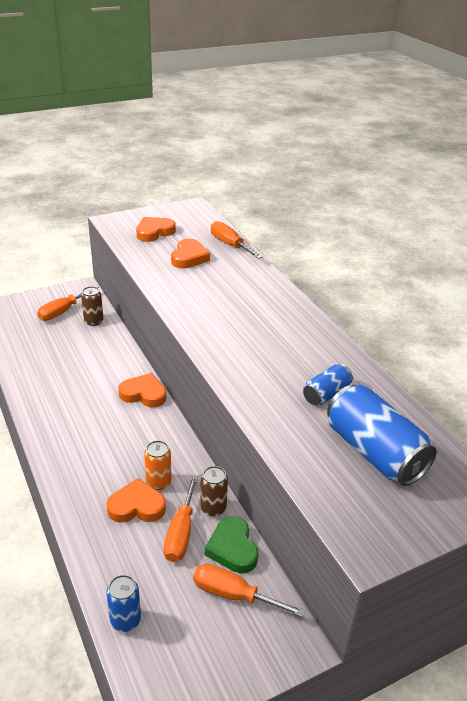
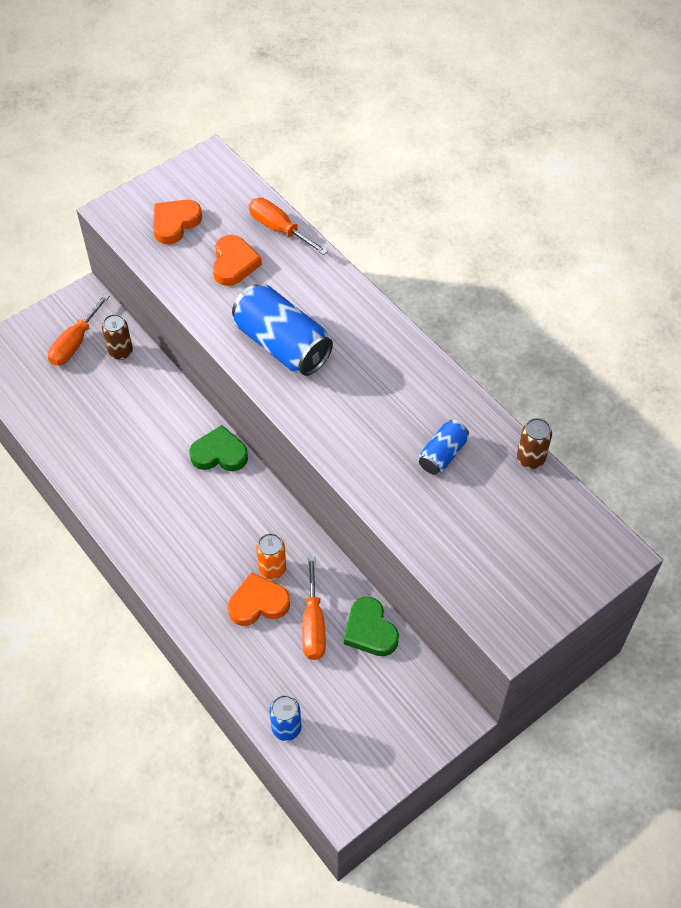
camera: 10 degrees left, 20 degrees up
orange heart [118,373,166,407] -> green heart [189,425,248,471]
orange screwdriver [193,564,306,617] -> none
brown can [200,466,228,517] -> brown can moved to [517,418,552,469]
blue can [327,385,437,486] -> blue can moved to [232,284,333,376]

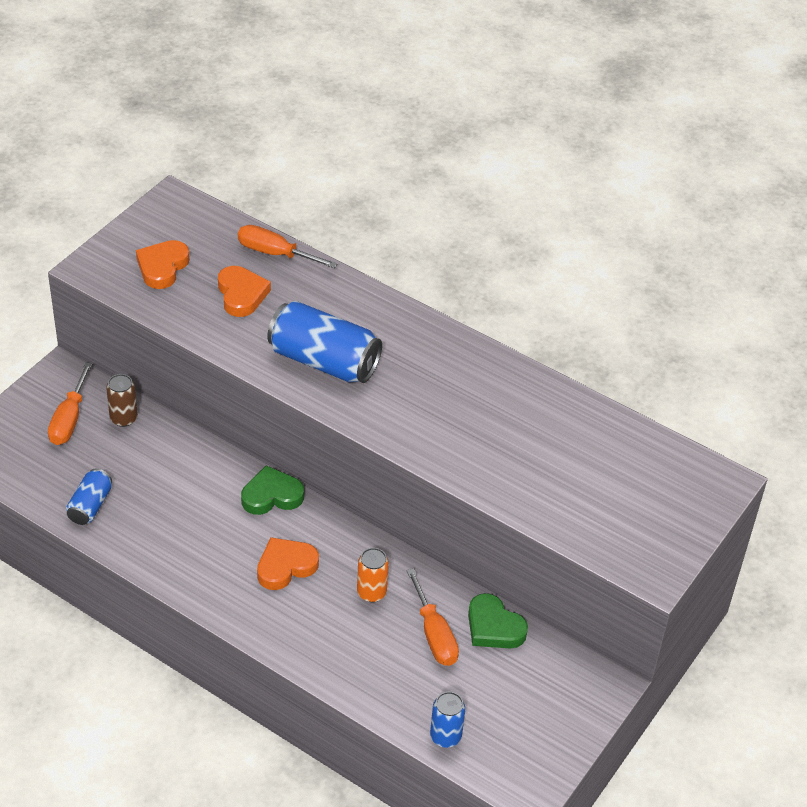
camera: 20 degrees left, 10 degrees down
orange heart [228,572,290,626] -> orange heart moved to [257,537,319,590]
blue can [419,419,469,475] -> blue can moved to [66,469,112,525]
brown can [517,418,552,469] -> none

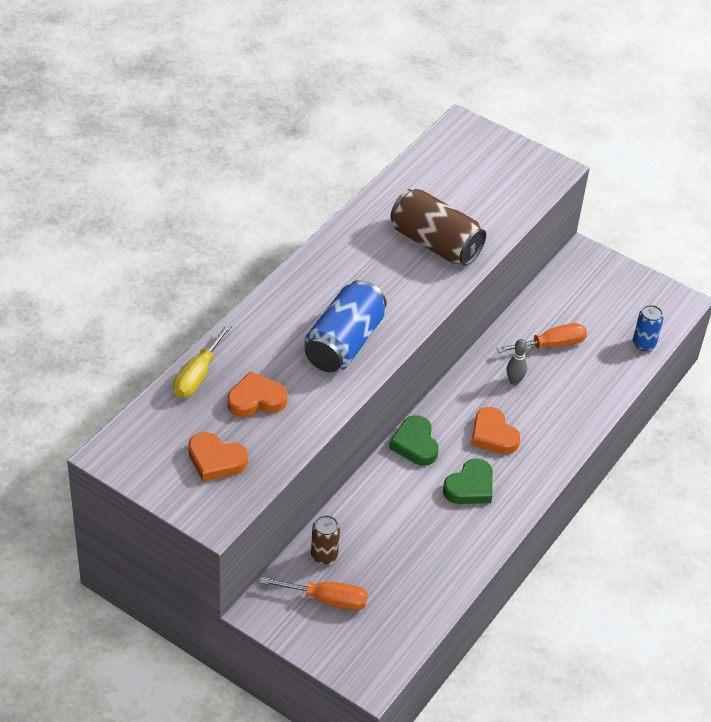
camera: 90 degrees left, 0 degrees up
blue can [66,469,112,525] -> none
orange screwdriver [238,225,338,268] -> yellow screwdriver [173,324,232,398]
orange can [357,548,389,602] -> grey bowling pin [507,339,527,385]
green heart [468,593,528,648] -> green heart moved to [443,458,493,504]
none -> brown can [390,188,486,266]

